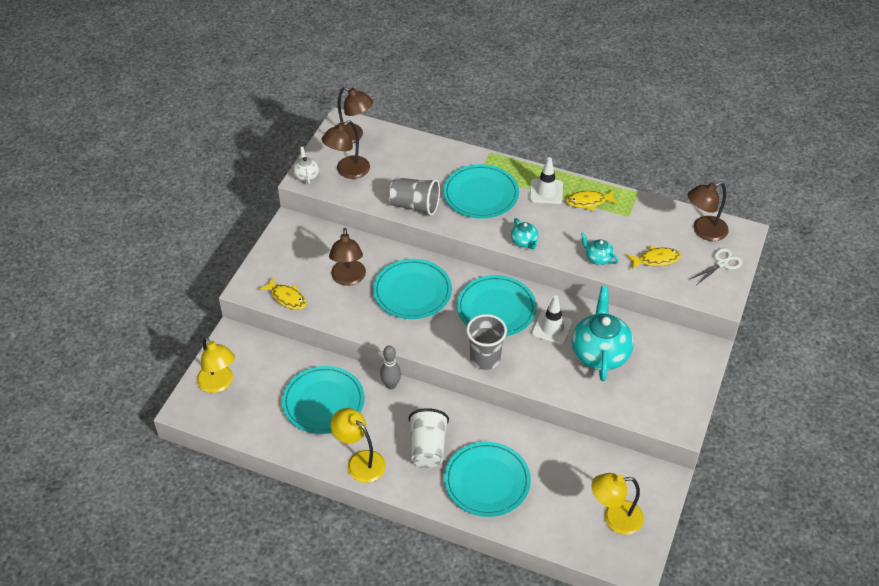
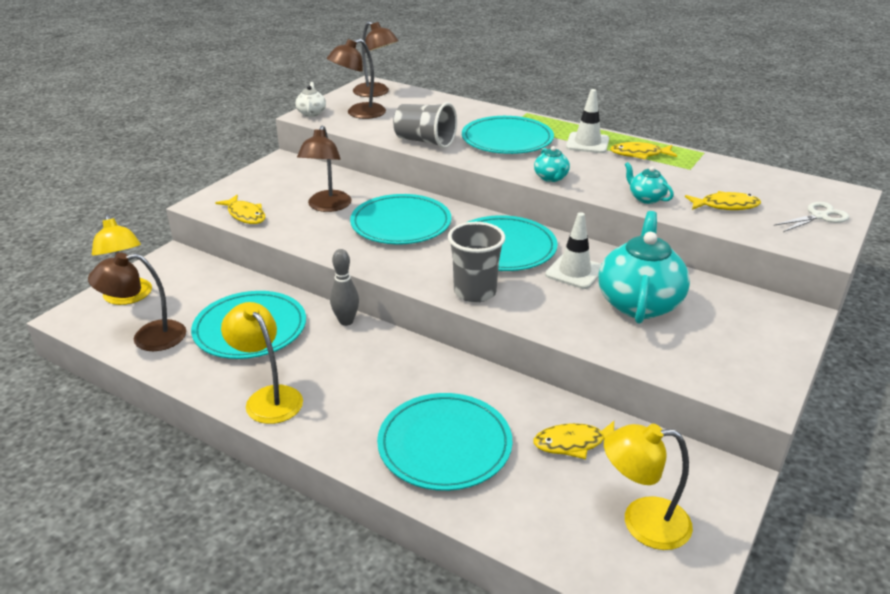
camera: 10 degrees right, 15 degrees down
white cup [409,408,449,468] -> none
brown lamp [688,182,729,241] -> brown lamp moved to [88,253,186,351]
none -> yellow fish [533,421,614,459]

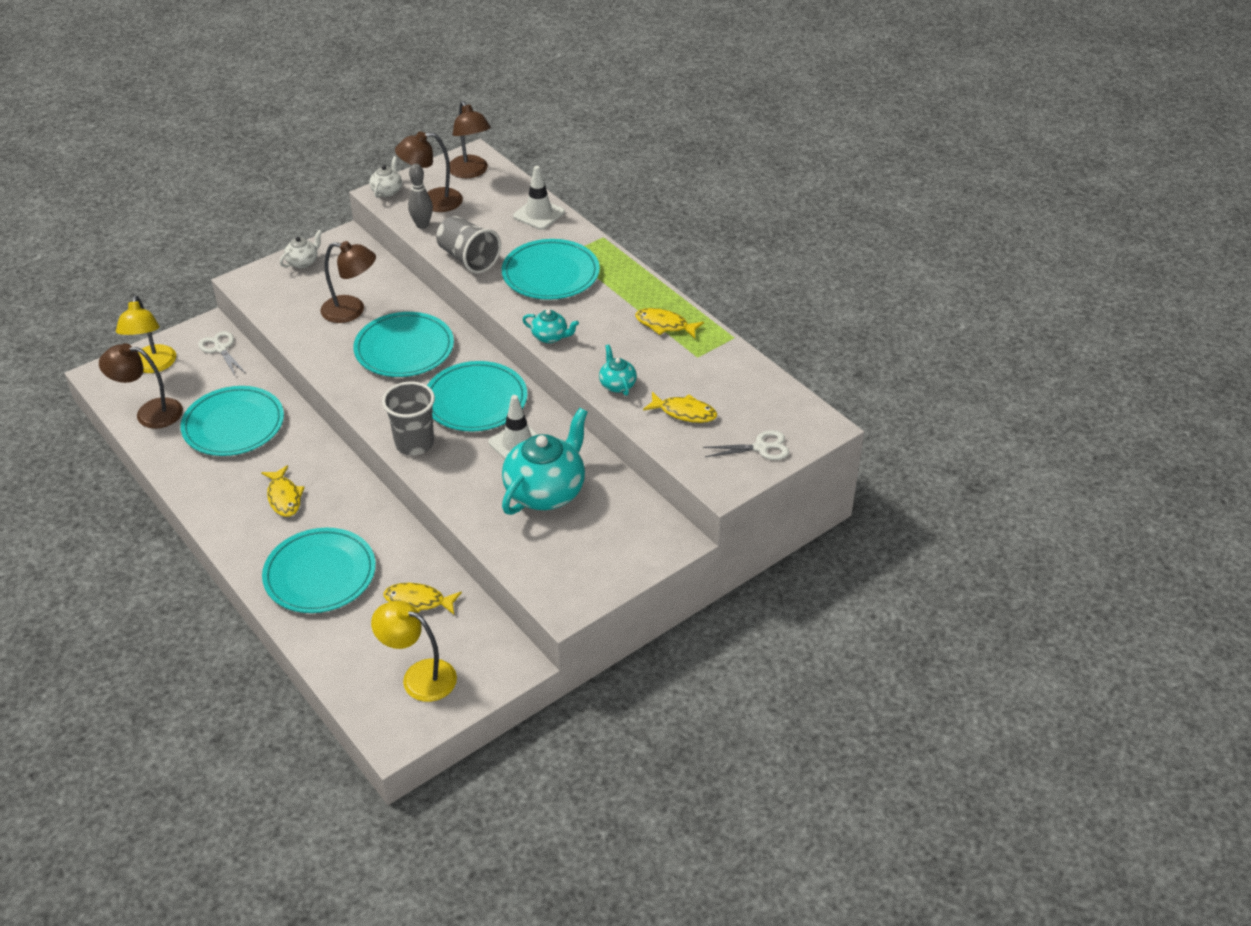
camera: 20 degrees right, 10 degrees up
yellow fish [215,195,265,224] -> yellow fish moved to [261,465,305,517]
yellow lamp [221,302,303,424] -> none
brown lamp [297,125,352,212] -> brown lamp turned 105 degrees counterclockwise [320,241,376,323]
grey bowling pin [330,249,359,326] -> grey bowling pin moved to [408,164,433,229]
turquoise teapot [534,146,570,182] -> turquoise teapot turned 75 degrees counterclockwise [522,309,579,343]
white traffic cone [566,89,609,153] -> white traffic cone moved to [513,166,565,230]
none -> white scissors [198,331,245,375]
none -> white teapot [280,230,322,268]

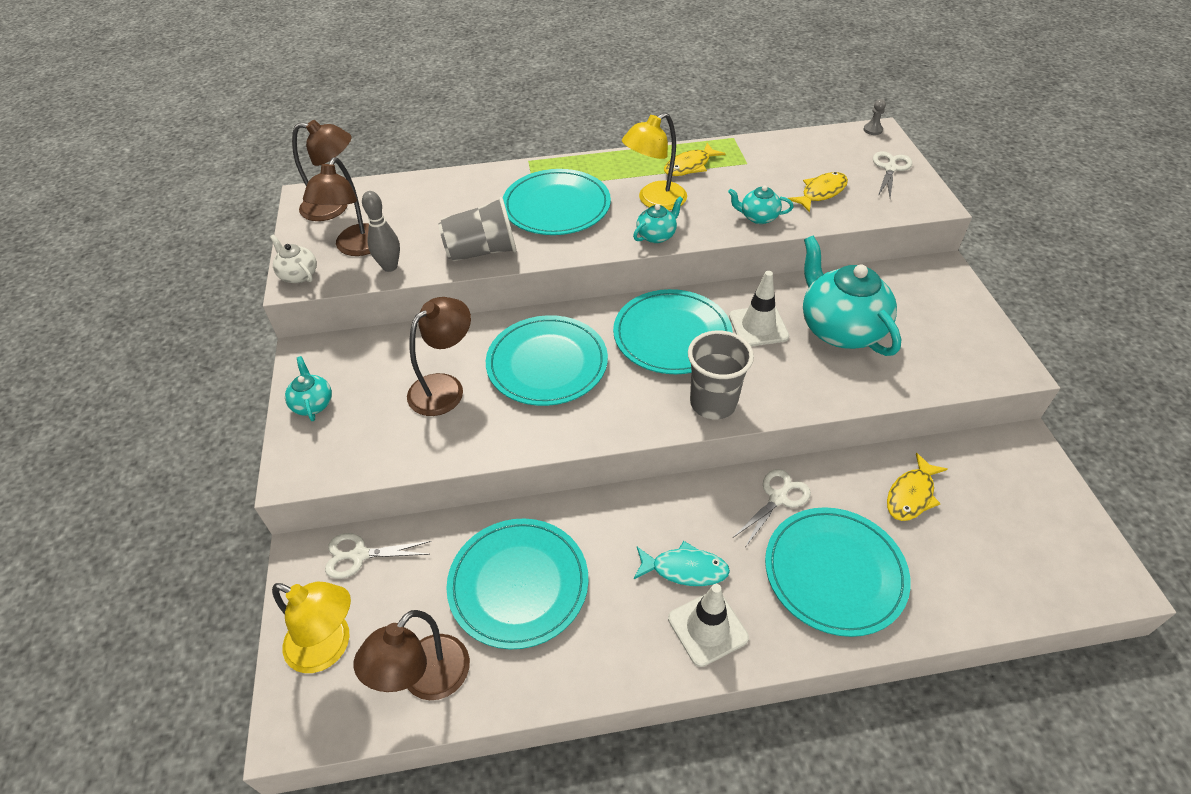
camera: 60 degrees left, 5 degrees up
yellow fish [261,465,305,517] -> turquoise fish [634,541,730,586]
white teapot [280,230,322,268] -> turquoise teapot [285,356,332,421]
yellow lamp [371,600,457,702] -> yellow lamp moved to [622,113,687,210]
white traffic cone [513,166,565,230] -> white traffic cone moved to [668,584,749,667]
none -> white scissors [734,469,811,546]
none -> grey pawn [863,99,886,135]

